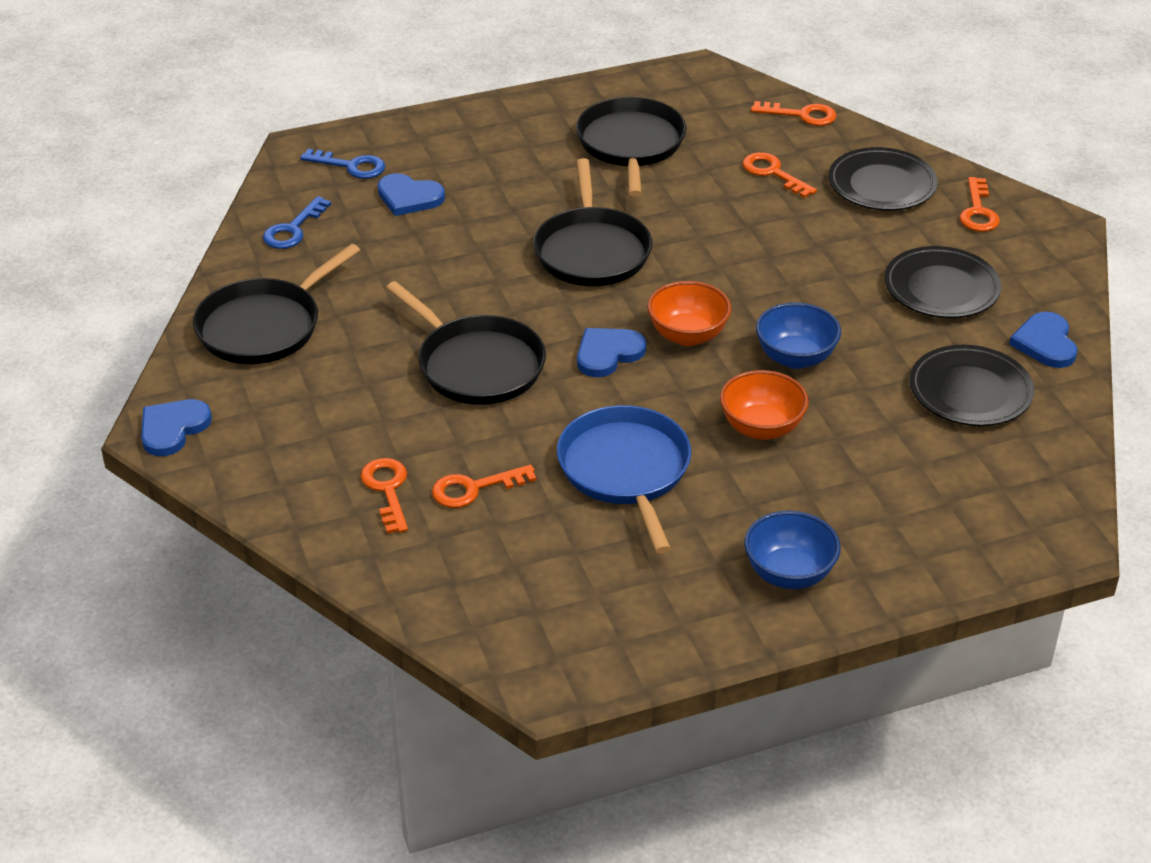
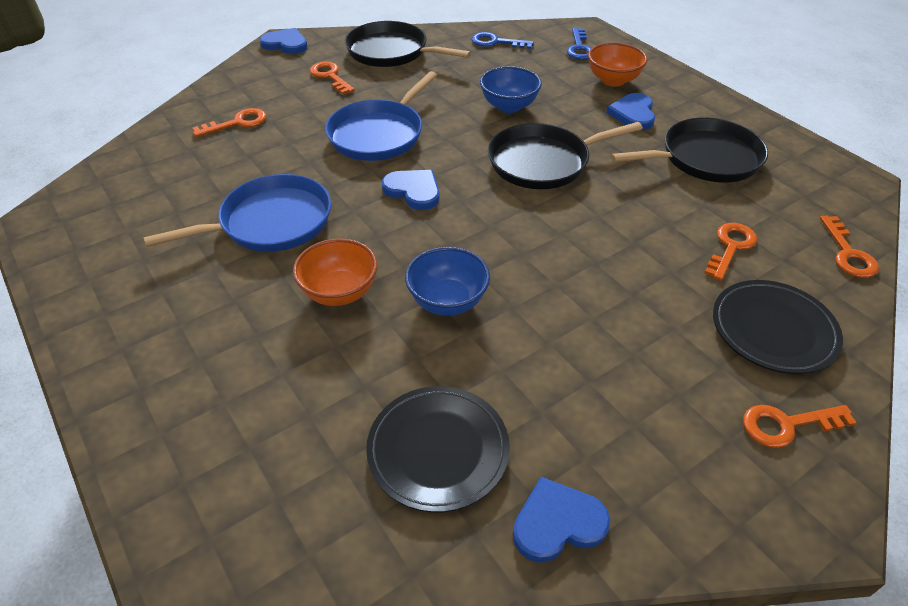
camera: 75 degrees right, 5 degrees up
blue heart [378,173,445,216] -> blue heart moved to [606,93,655,130]
black pan [386,281,546,405] -> blue pan [325,71,437,161]
orange key [432,464,536,508] -> orange key moved to [310,62,355,94]
orange bowl [647,281,731,346] -> orange bowl moved to [588,42,648,87]
blue bowl [744,511,841,589] -> blue bowl moved to [480,66,542,113]
black plate [884,246,1001,318] -> none

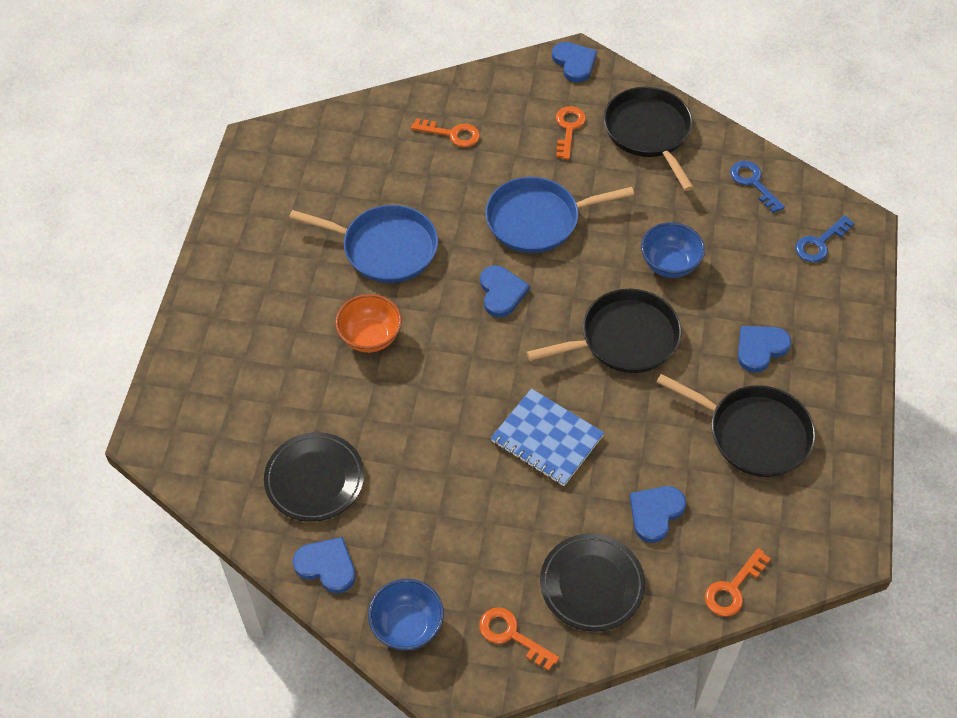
camera: 45 degrees right, 10 degrees up
blue bowl [405,247,490,316] -> blue bowl moved to [368,579,444,651]
black pan [488,122,643,189] -> black pan turned 135 degrees clockwise [526,289,681,373]
orange bowl [588,42,648,87] -> none
orange key [705,223,757,281] -> blue heart [630,486,686,543]
none -> blue notebook [491,388,604,486]

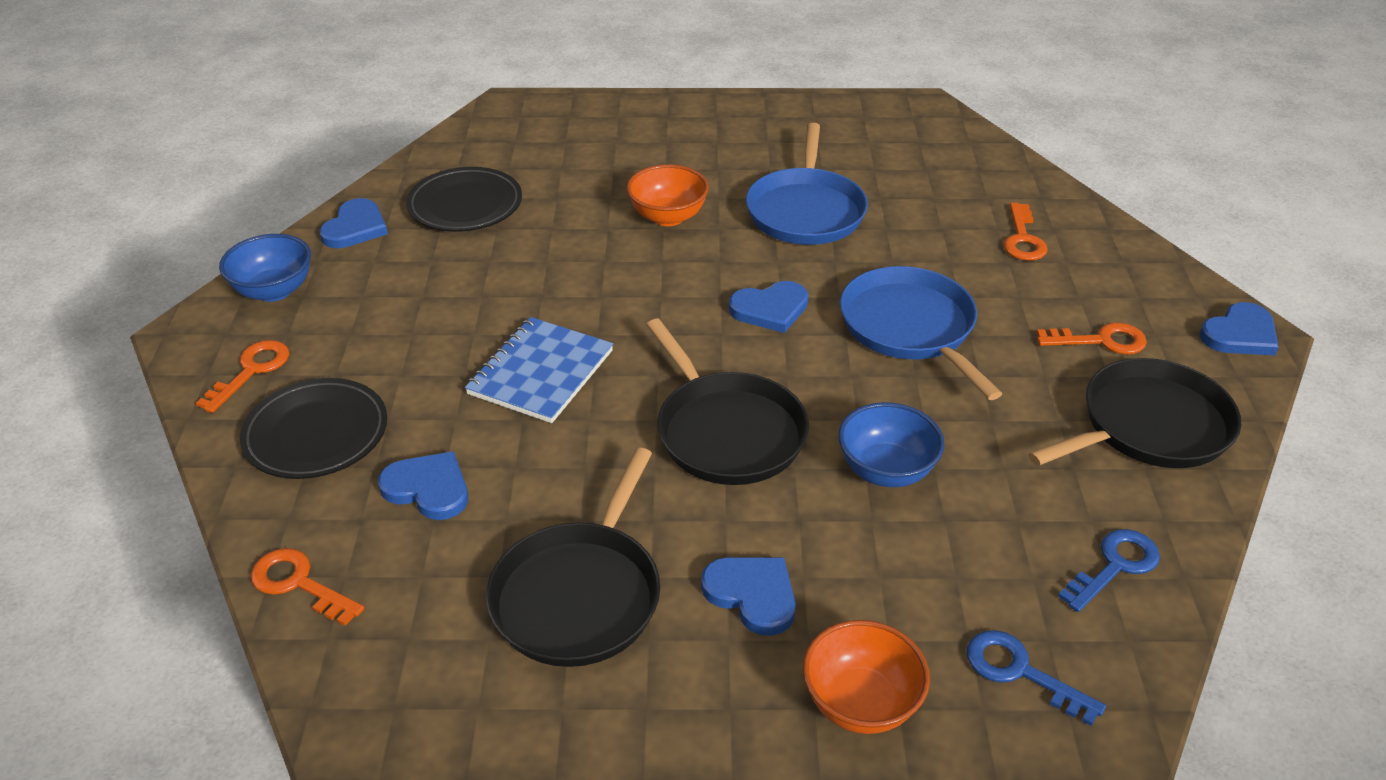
camera: 80 degrees right, 15 degrees down
none -> orange bowl [803,620,930,734]

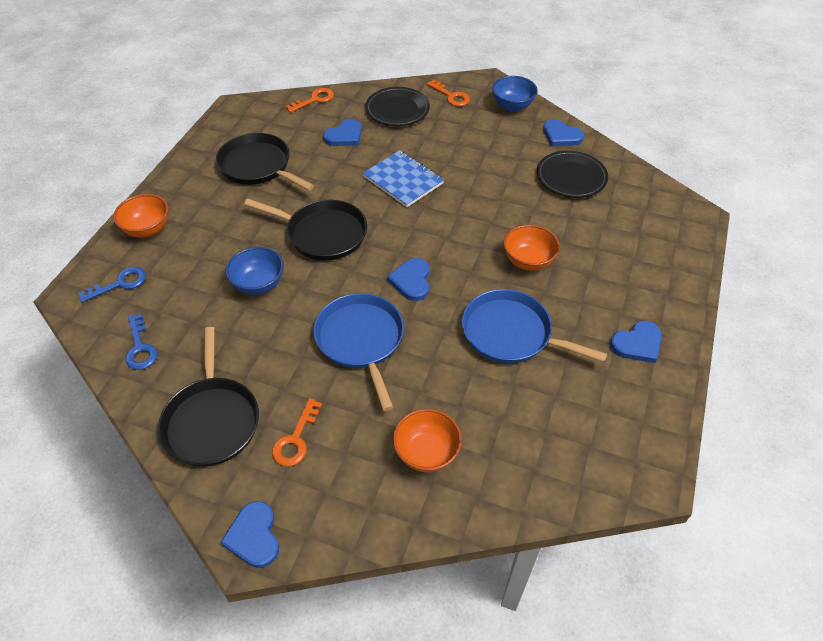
camera: 110 degrees right, 10 degrees up
black pan [646,319,809,485] -> black pan turned 150 degrees counterclockwise [244,199,367,261]
blue heart [701,557,796,636] -> blue heart moved to [610,321,662,363]
blue pan [840,266,1002,400] -> blue pan turned 105 degrees counterclockwise [314,293,404,411]
orange key [1004,203,1048,261] -> orange bowl [393,409,462,472]

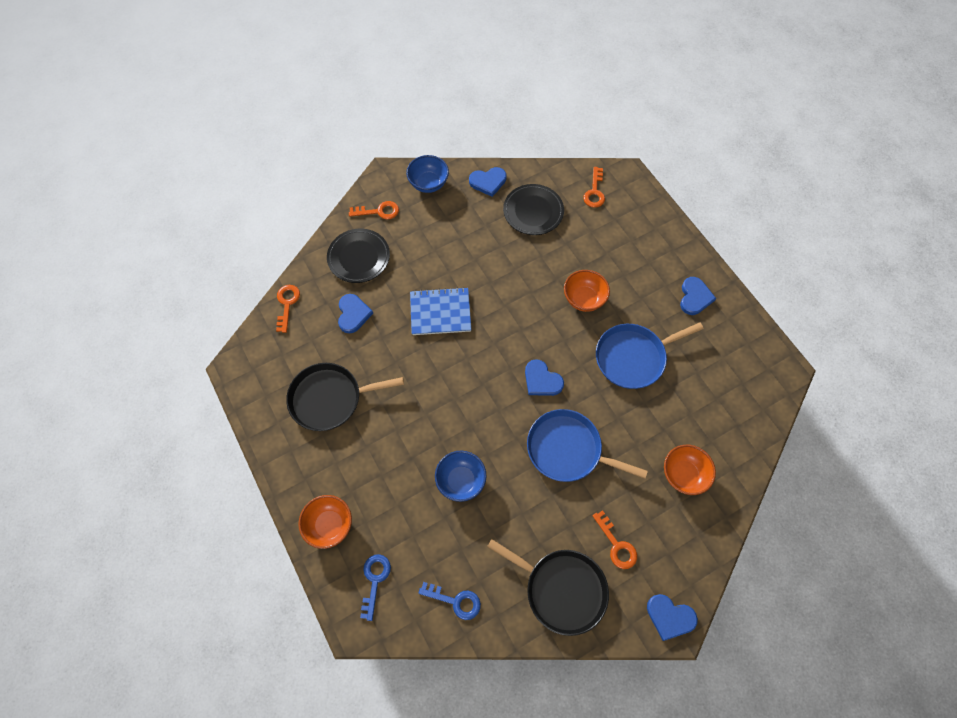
camera: 50 degrees left, 15 degrees up
black pan [244,199,367,261] -> none
none -> orange key [583,167,605,208]

